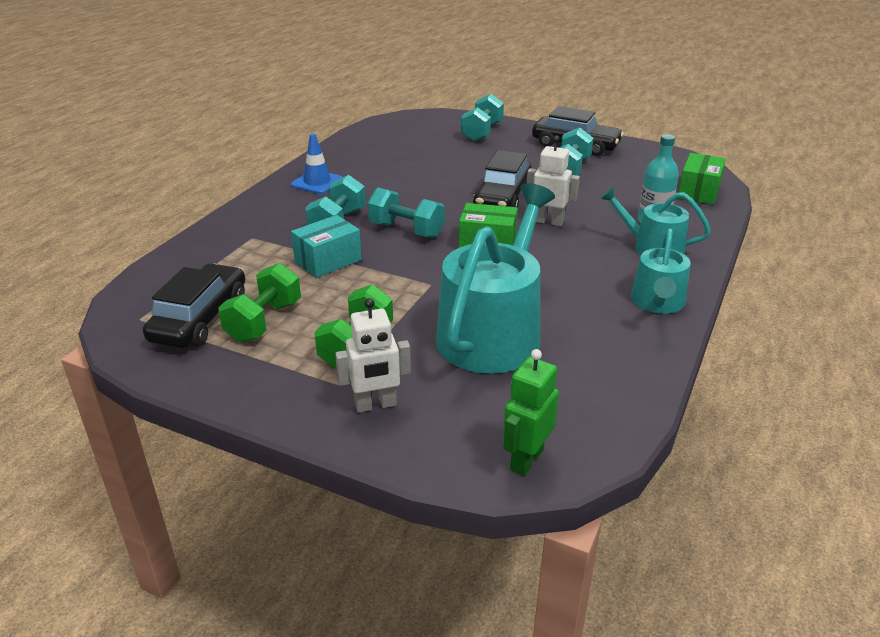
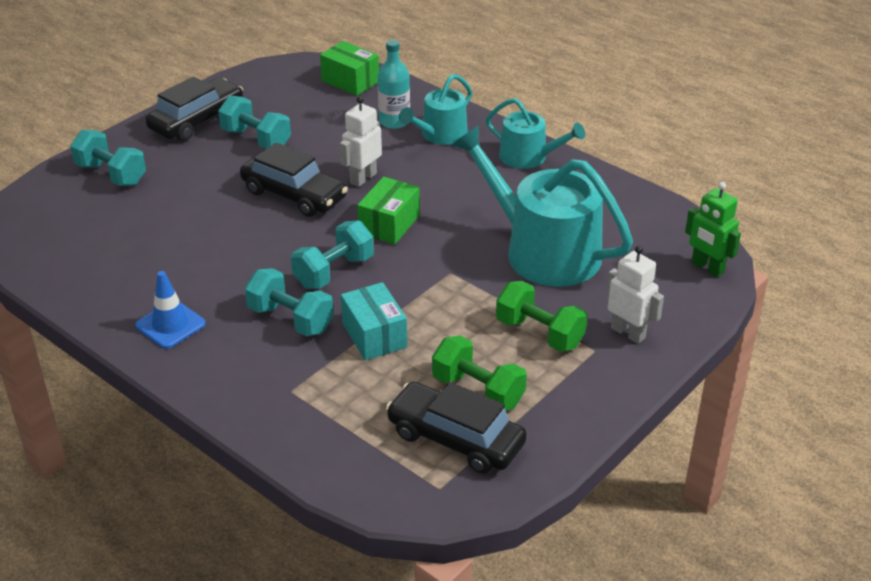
camera: 75 degrees left, 5 degrees up
white robot [335,298,411,413] -> white robot turned 45 degrees counterclockwise [606,245,664,344]

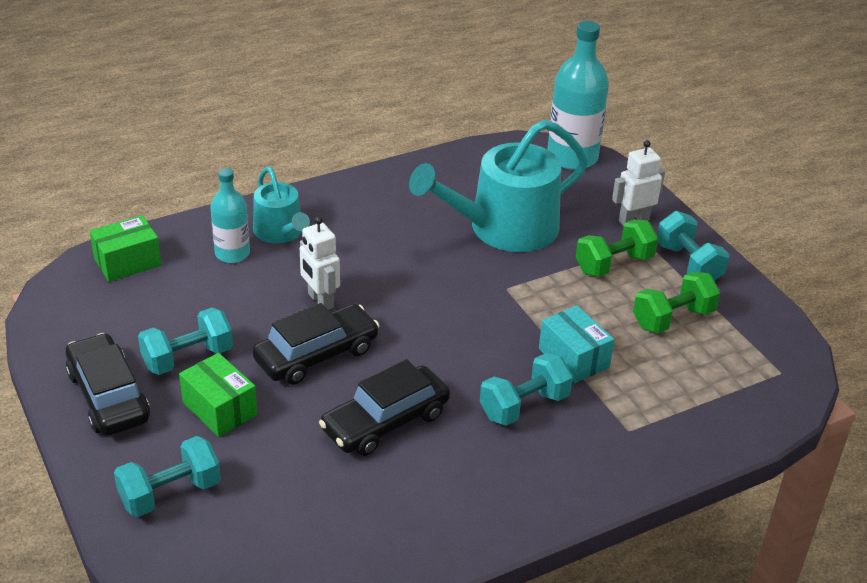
camera: 70 degrees left, 0 degrees up
blue traffic cone [135,271,206,349] -> none
turquoise dumbbell [291,220,374,289] -> turquoise dumbbell moved to [657,211,729,281]
turquoise box [341,282,407,360] -> turquoise box turned 60 degrees clockwise [539,305,614,383]
green box [357,177,420,245] -> green box moved to [179,353,258,437]
black car [386,382,527,474] -> black car moved to [319,359,450,456]
turquoise watering can [486,98,585,169] -> none
green robot [685,182,741,277] -> turquoise bottle [547,21,609,170]

